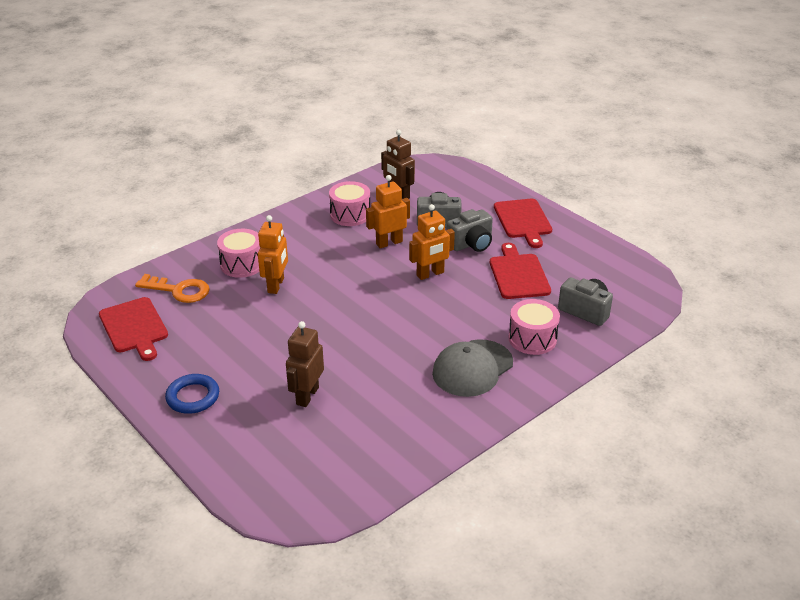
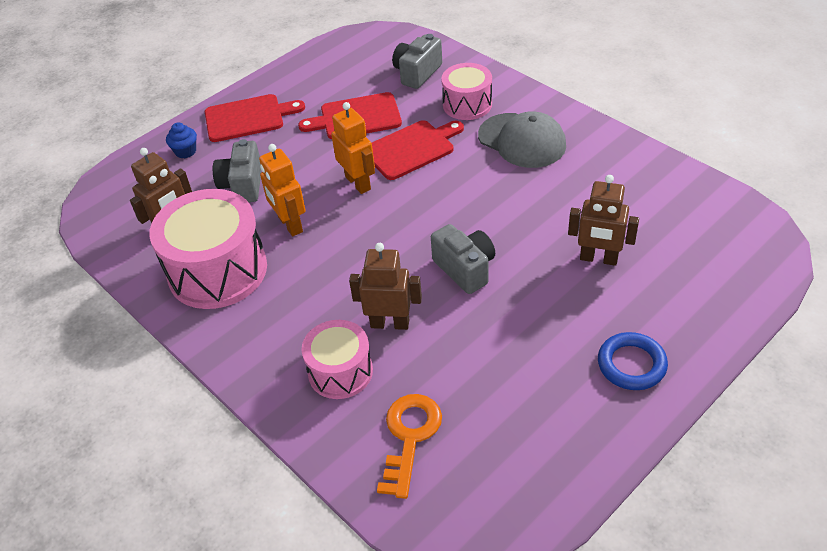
camera: 90 degrees left, 10 degrees up
red cutting board [99,297,168,361] -> red cutting board moved to [372,120,464,180]
orange robot [258,215,288,294] -> brown robot [349,243,422,330]
pink drum [329,181,370,226] -> pink drum [149,189,267,309], size x1.71
grey camera [447,209,493,252] -> grey camera moved to [431,224,495,294]
none -> blue cupcake [166,122,197,158]

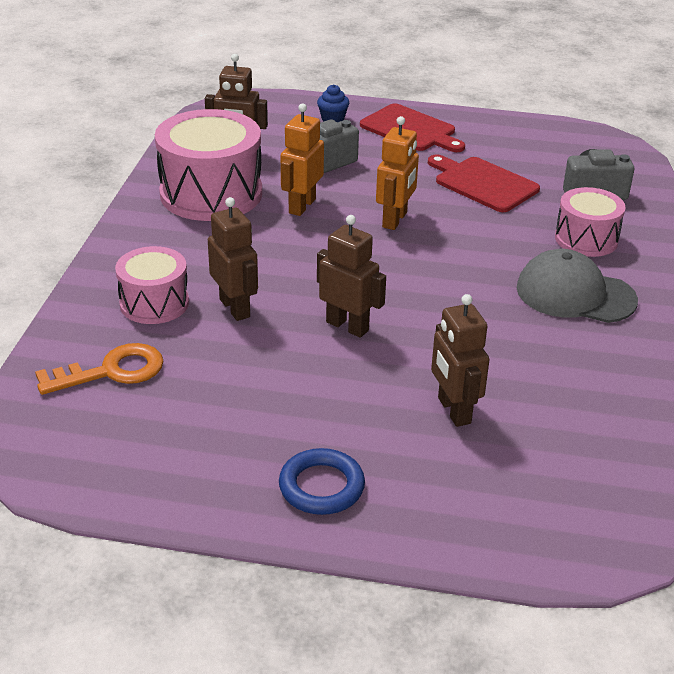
camera: 50 degrees right, 10 degrees down
red cutting board [372,120,464,180] -> none
grey camera [431,224,495,294] -> brown robot [317,215,386,338]
grey cap [478,111,566,168] -> grey cap turned 105 degrees clockwise [517,249,638,323]

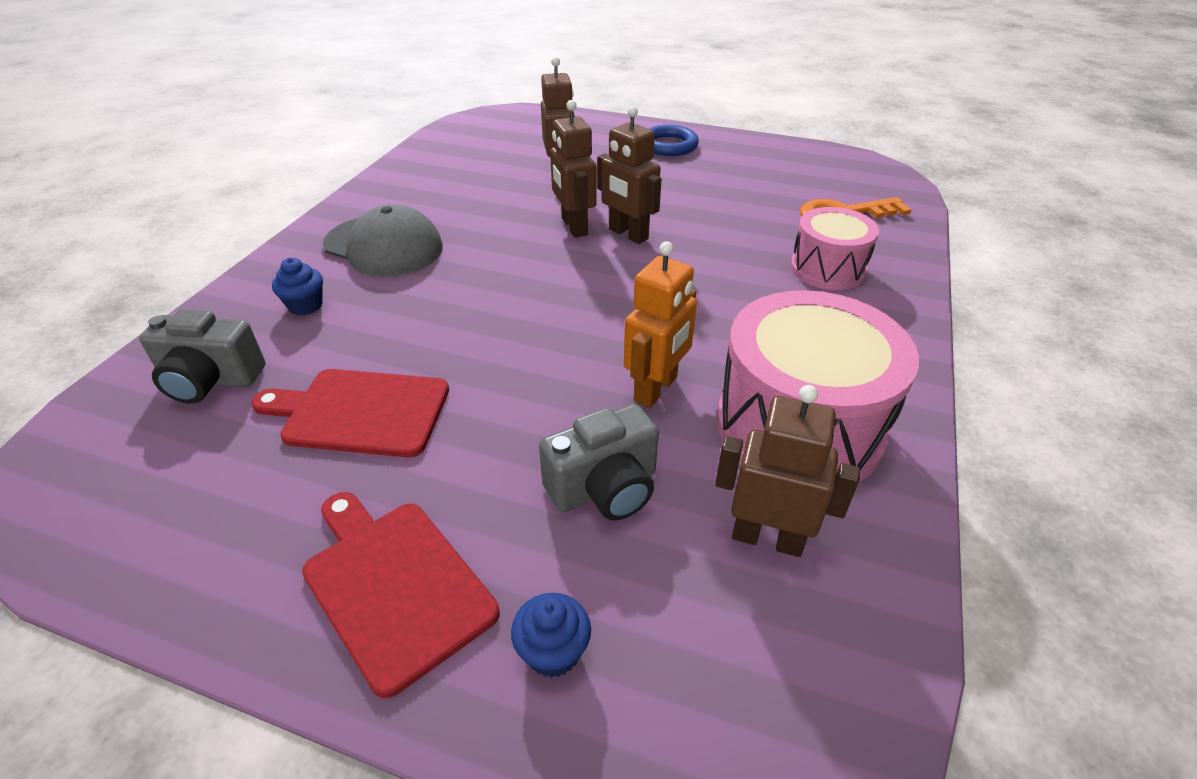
camera: 170 degrees left, 5 degrees up
brown robot [208,197,258,321] -> brown robot moved to [550,100,596,238]
orange robot [376,116,419,230] -> none
red cutting board [428,154,540,212] -> red cutting board turned 135 degrees clockwise [251,369,449,457]
pink drum [555,187,626,257] -> blue cupcake [272,258,323,316]

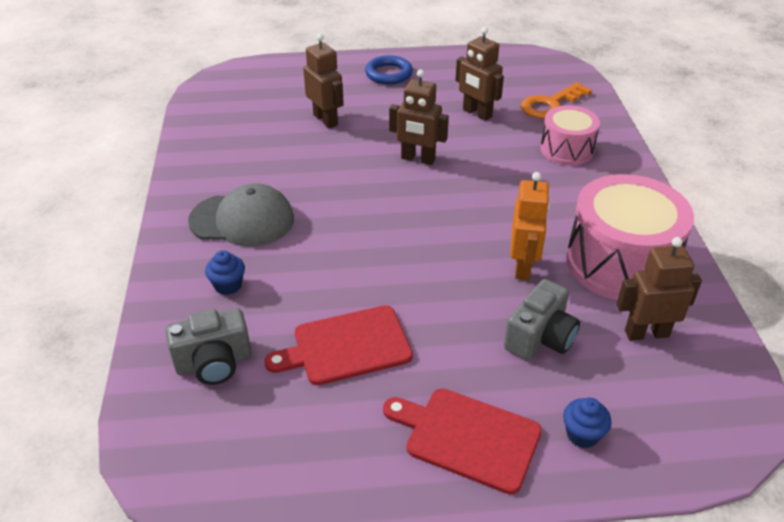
camera: 25 degrees left, 0 degrees up
brown robot [550,100,596,238] -> brown robot moved to [455,27,504,121]

